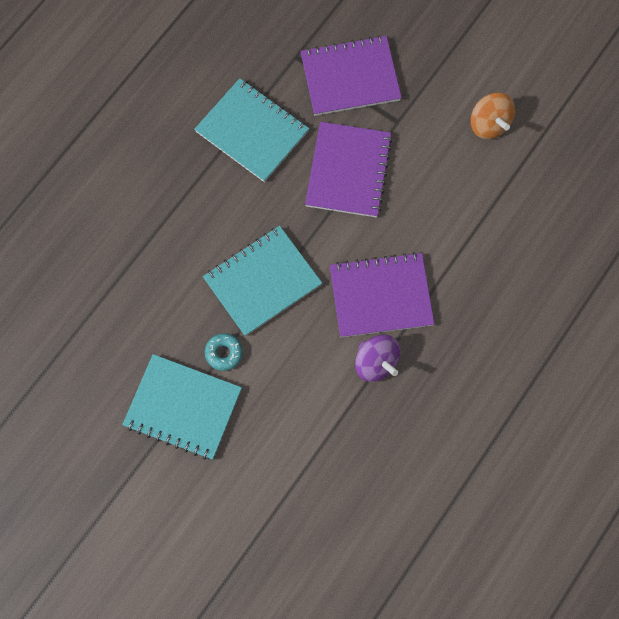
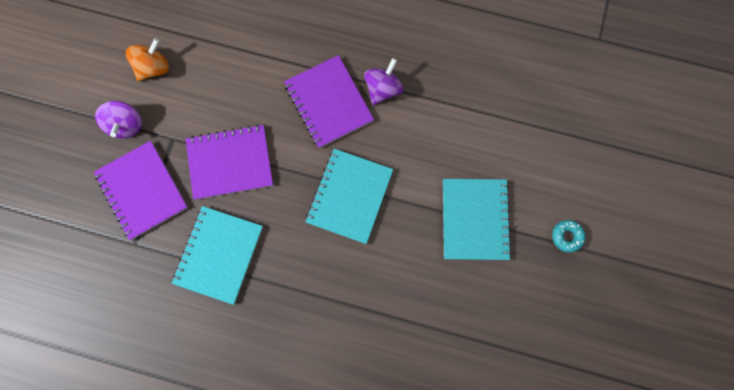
camera: 110 degrees left, 5 degrees up
turquoise notebook [203,226,322,336] -> turquoise notebook turned 75 degrees clockwise [306,149,393,244]
turquoise donut [205,333,243,371] -> turquoise donut moved to [552,220,585,253]
none -> purple spinning top [95,101,142,139]

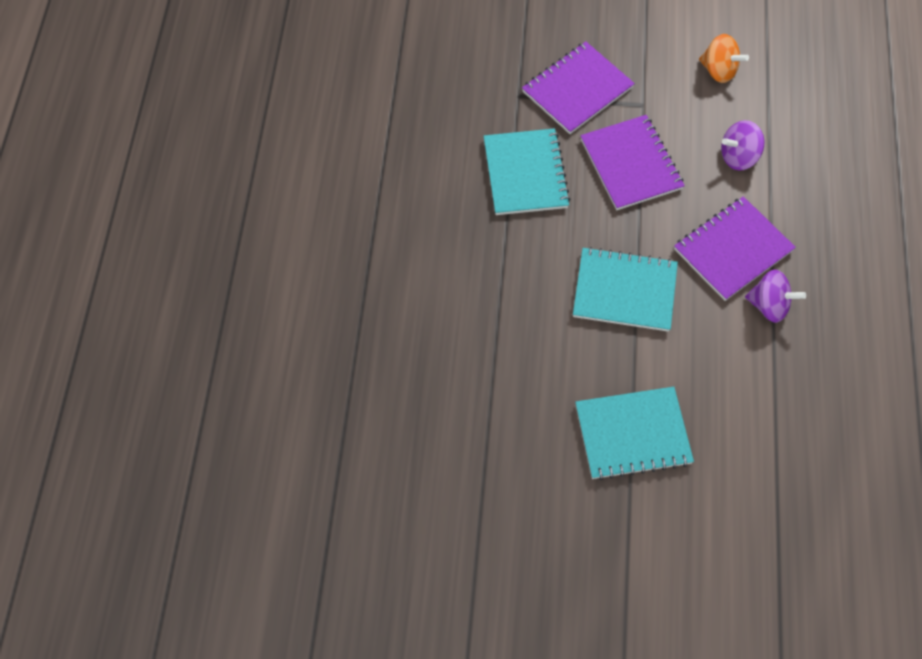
camera: 80 degrees right, 15 degrees down
purple spinning top [95,101,142,139] -> purple spinning top moved to [721,120,764,171]
turquoise notebook [172,206,263,305] -> turquoise notebook turned 75 degrees clockwise [484,128,571,215]
turquoise donut [552,220,585,253] -> none

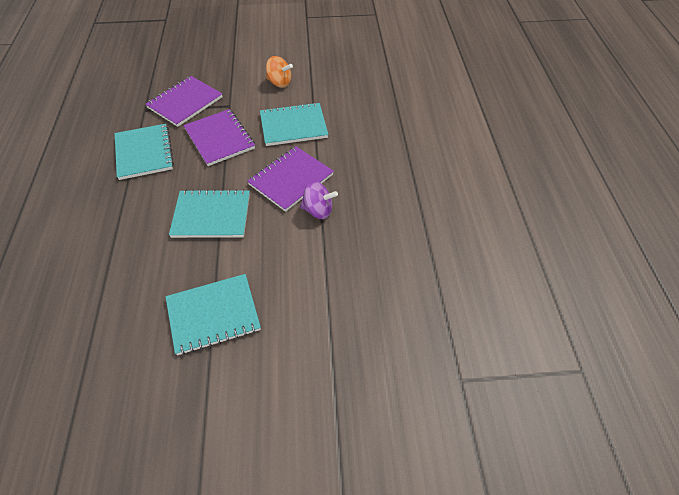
camera: 10 degrees left, 10 degrees down
purple spinning top [721,120,764,171] -> turquoise notebook [260,102,328,146]

